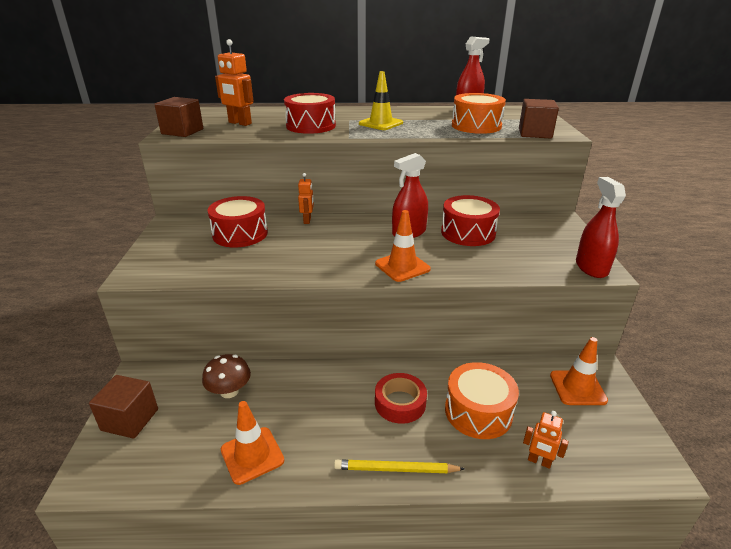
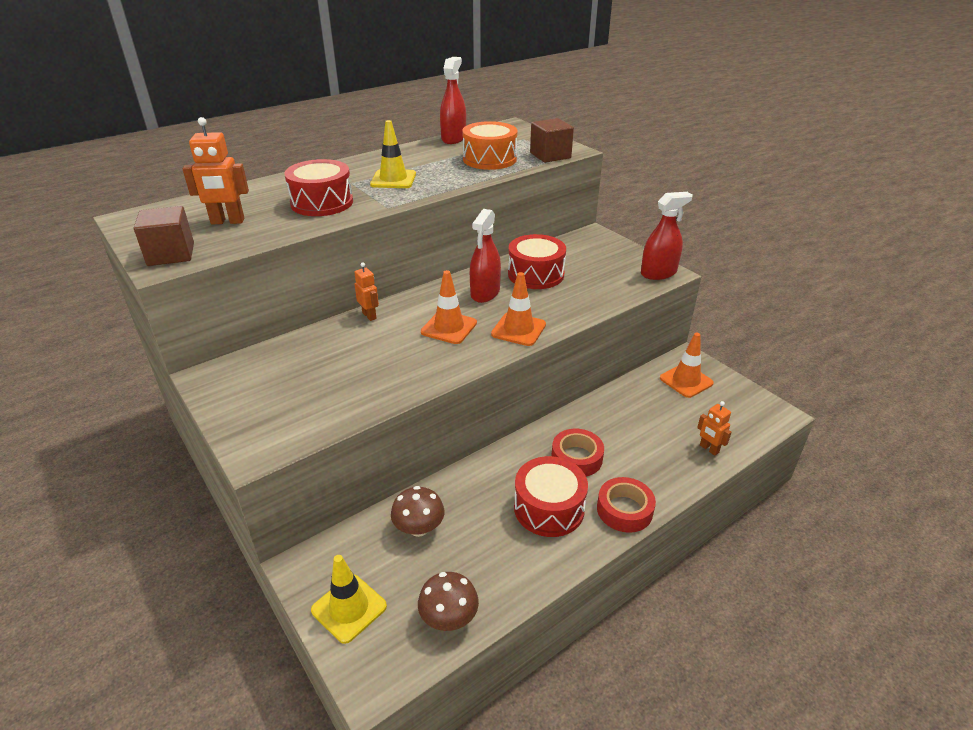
camera: 35 degrees left, 5 degrees up
brown cube [89,375,158,439] -> yellow traffic cone [311,555,387,644]
red drum [207,196,268,247] -> red drum moved to [514,456,588,537]
orange traffic cone [221,401,284,485] -> orange traffic cone moved to [421,270,477,344]
yellow pencil [334,460,465,473] -> red tape [597,477,656,533]
orange drum [445,362,519,439] -> none
orange robot [523,411,569,469] -> orange robot turned 60 degrees clockwise [697,401,732,456]
red spray bottle [576,177,626,278] -> red spray bottle turned 105 degrees clockwise [641,192,693,280]
none -> brown mushroom [418,572,479,631]

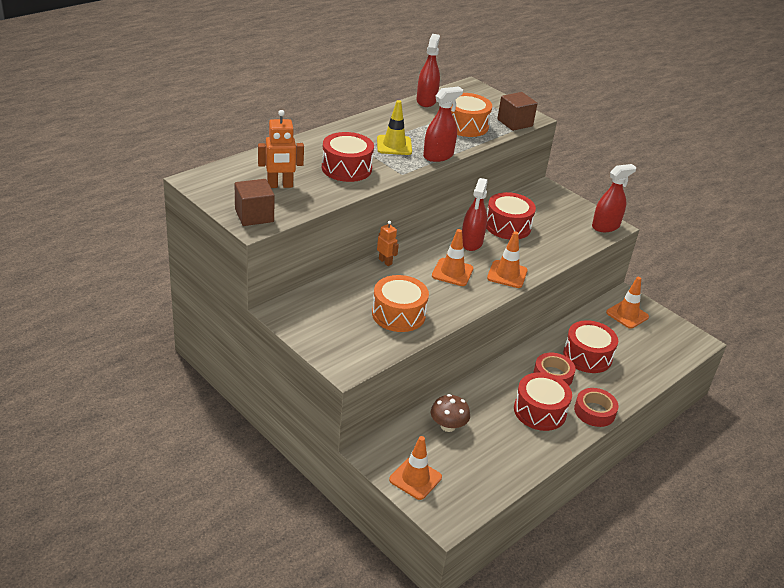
camera: 10 degrees left, 0 degrees up
yellow traffic cone [311,555,387,644] -> orange traffic cone [389,436,442,500]
brown mushroom [418,572,479,631] -> none
orange robot [697,401,732,456] -> none
none -> orange drum [372,275,429,332]
none -> red spray bottle [423,86,463,162]
none -> red drum [563,320,618,373]

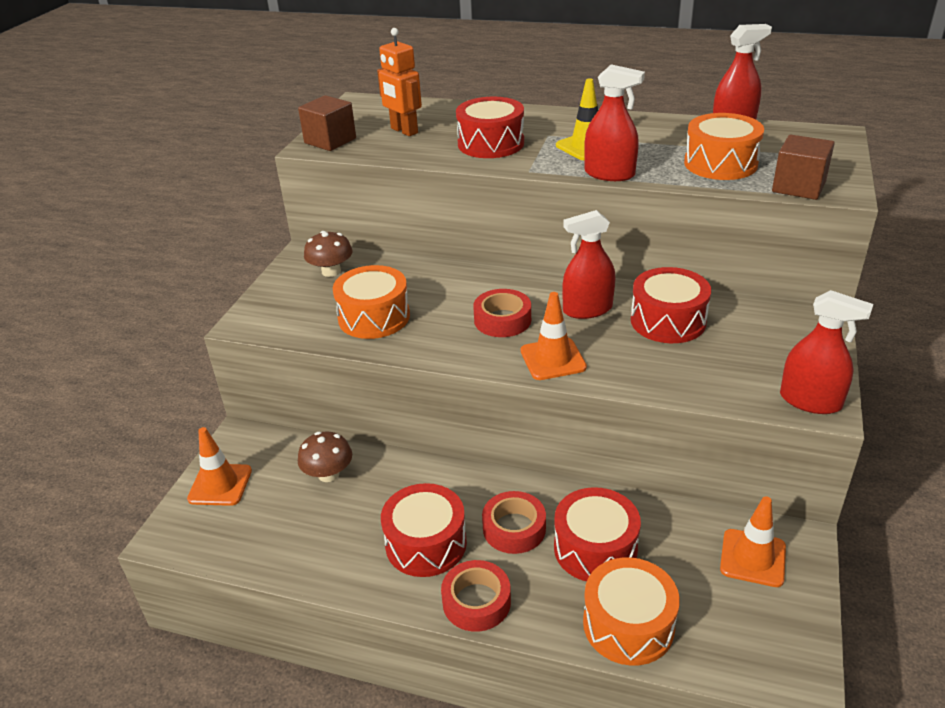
camera: 65 degrees right, 0 degrees up
orange robot [377,221,399,266] -> none
orange traffic cone [432,229,474,286] -> red tape [473,289,531,337]
none -> brown mushroom [304,231,353,277]
none -> orange drum [583,557,680,666]

